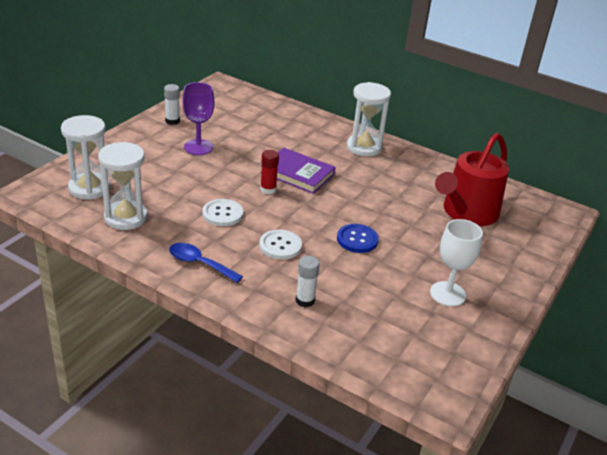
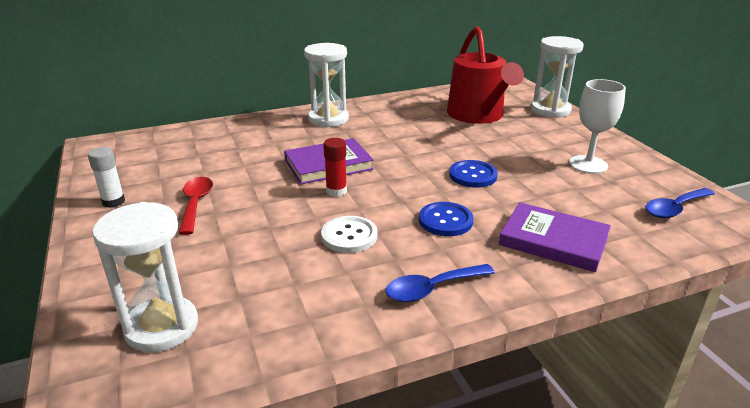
camera: 50 degrees left, 5 degrees down
white hourglass [98,142,148,230] -> white hourglass moved to [531,36,584,118]
purple goblet [183,82,214,155] -> red spoon [179,177,213,235]
white button [259,229,302,260] -> blue button [419,202,474,236]
white glue stick [296,256,320,307] -> purple book [499,202,611,272]
none -> blue spoon [646,188,715,218]

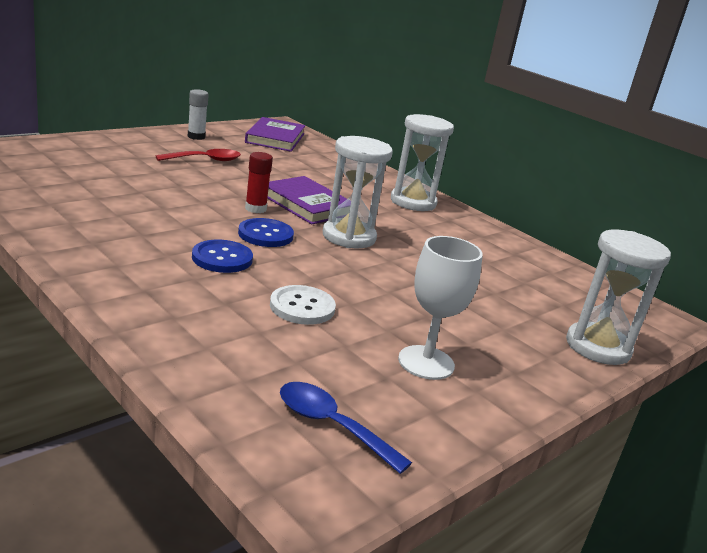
camera: 65 degrees right, 5 degrees down
white hourglass [92,202,198,352] -> white hourglass moved to [323,136,393,248]
white button [321,216,377,253] -> white button moved to [270,285,336,325]
blue spoon [385,264,495,302] -> none
red watering can [447,26,524,124] -> none
blue button [449,160,498,188] -> blue button moved to [238,218,294,247]
purple book [499,202,611,272] -> purple book moved to [245,117,305,152]

